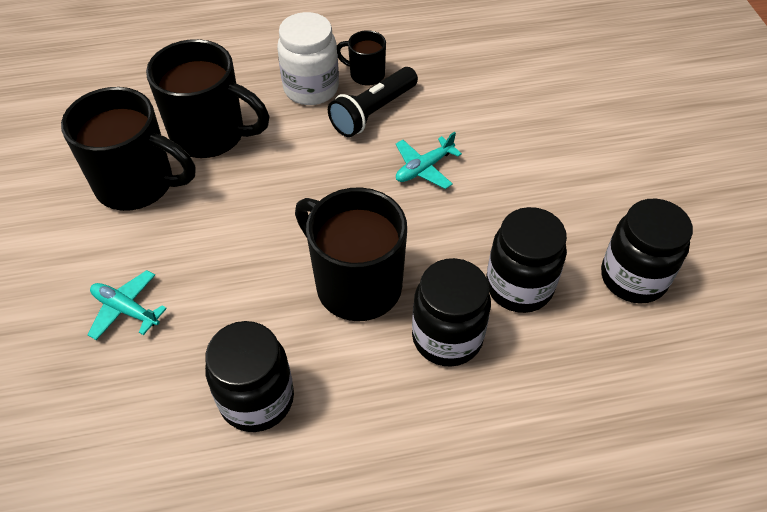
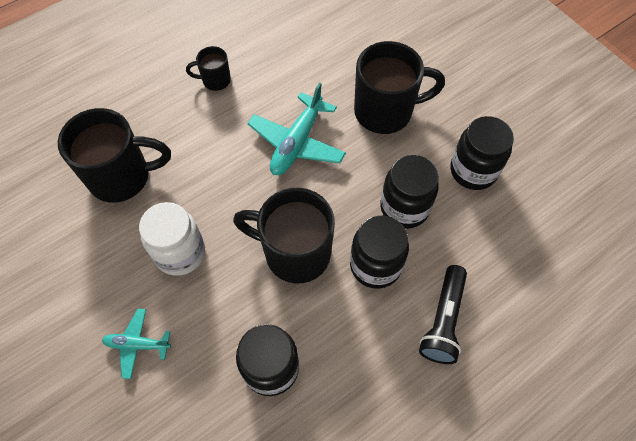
camera: 25 degrees left, 10 degrees up
black mug [61,87,196,211] -> black mug moved to [354,41,445,134]
white jar [277,12,339,105] -> white jar moved to [139,202,205,276]
black flashlight [328,67,418,137] -> black flashlight moved to [419,265,467,364]
turquoise plane [396,132,462,189] -> turquoise plane [247,82,346,175], size x1.73

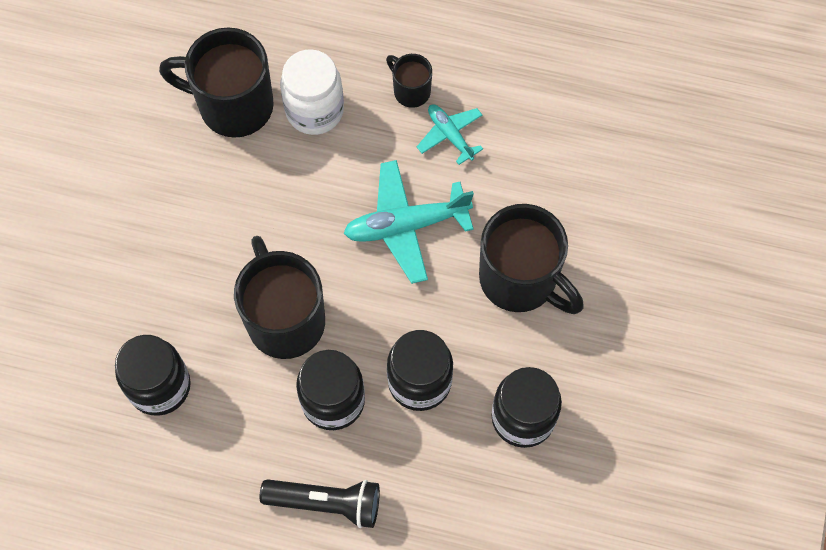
camera: 50 degrees right, 5 degrees up
black mug [58,108,171,203] -> black mug turned 150 degrees clockwise [159,27,274,138]
turquoise plane [102,309,171,379] -> turquoise plane moved to [417,104,483,165]
white jar [139,202,205,276] -> white jar moved to [280,49,344,135]
black flashlight [419,265,467,364] -> black flashlight turned 150 degrees counterclockwise [260,479,380,528]

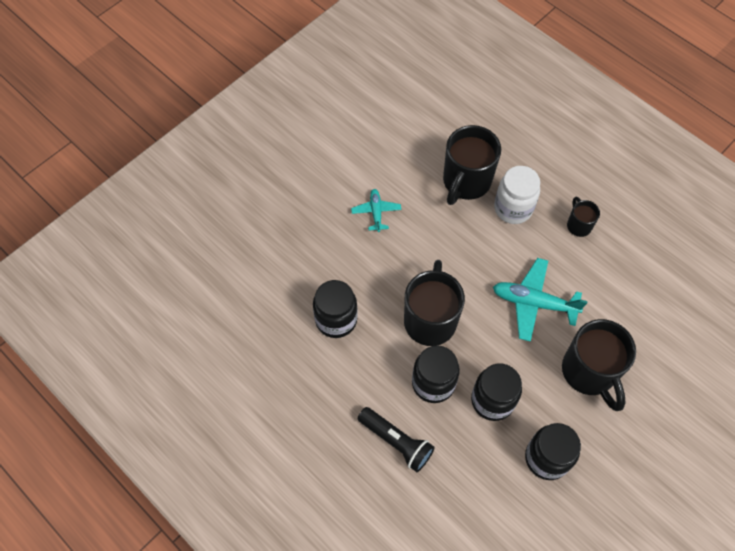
camera: 30 degrees right, 5 degrees down
black mug [159,27,274,138] -> black mug turned 105 degrees counterclockwise [443,125,501,205]
turquoise plane [417,104,483,165] -> turquoise plane moved to [351,189,401,232]

